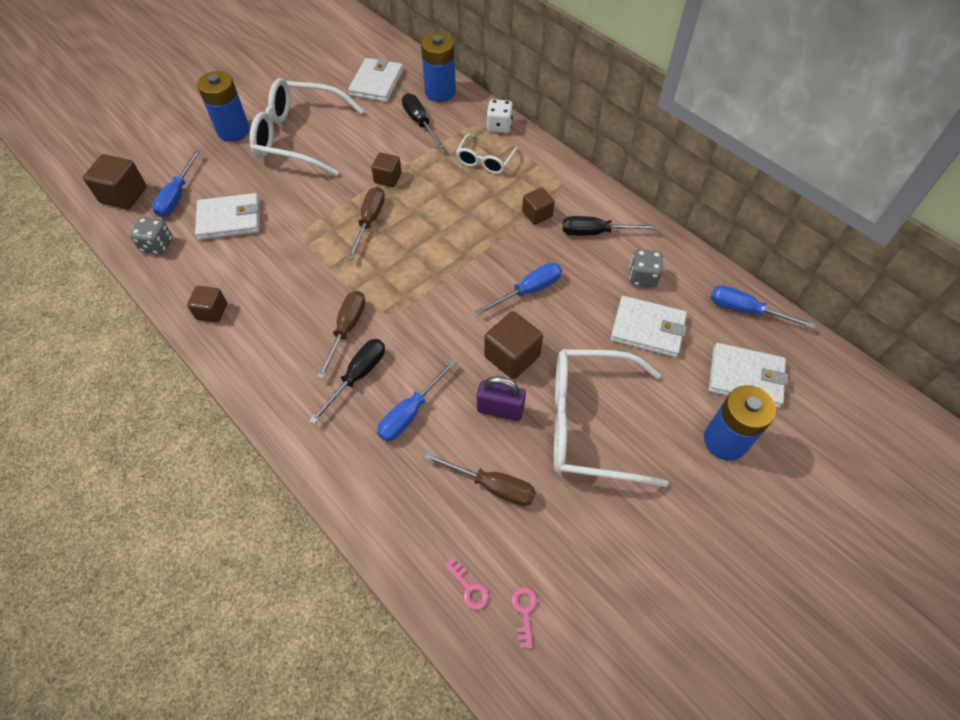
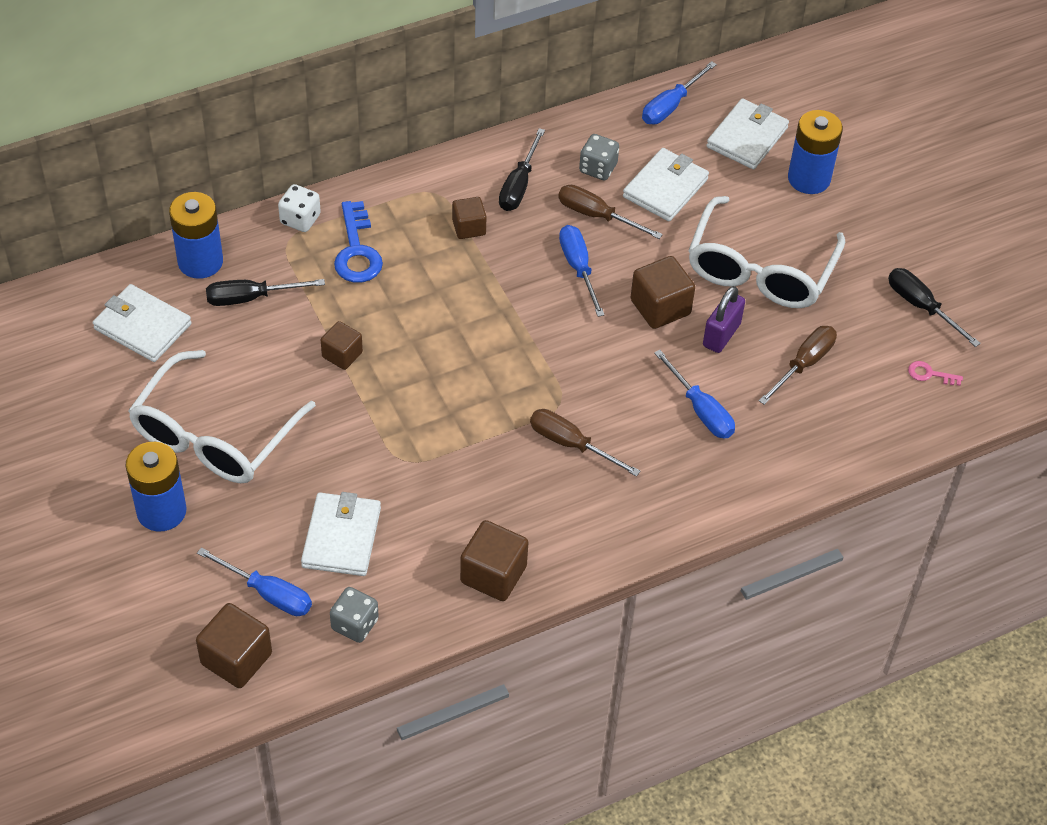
camera: 75 degrees left, 5 degrees down
brown cube [187,286,227,323] -> brown cube [460,520,528,601], size x1.57
black screwdriver [309,339,385,424] -> black screwdriver moved to [888,268,981,347]
brown screwdriver [347,187,385,260] -> brown screwdriver moved to [558,185,663,239]
pink key [444,558,489,610] -> none
white glasses [456,134,518,174] -> blue key [334,201,383,283]

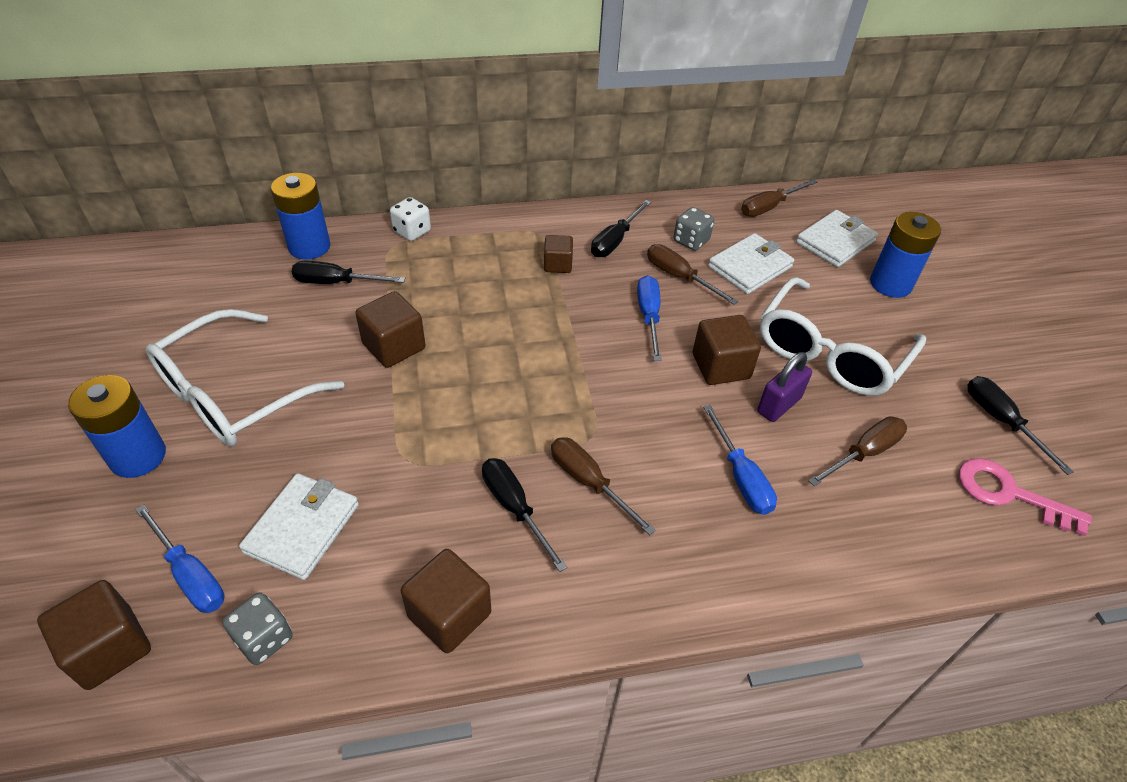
camera: 15 degrees right, 5 degrees down
white wallet [93,284,192,362] -> none
brown cube [321,321,363,370] -> brown cube [355,291,425,368], size x1.57
blue key [334,201,383,283] -> none
blue screwdriver [642,61,717,125] -> brown screwdriver [741,179,817,217]
pink key [908,361,963,386] -> pink key [959,458,1092,536], size x2.02
none -> black screwdriver [482,458,567,572]

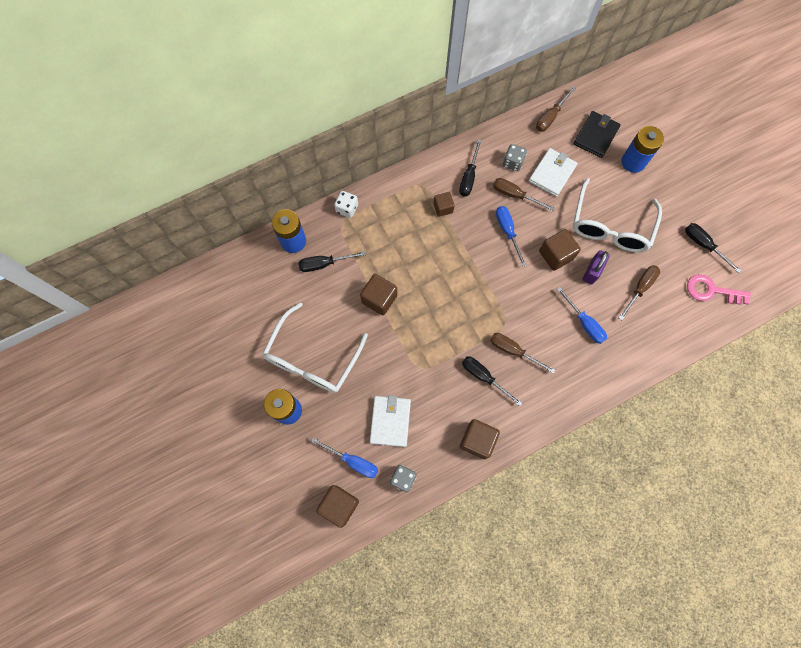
camera: 15 degrees left, 25 degrees up
white wallet [796,210,878,267] -> black wallet [574,111,621,158]

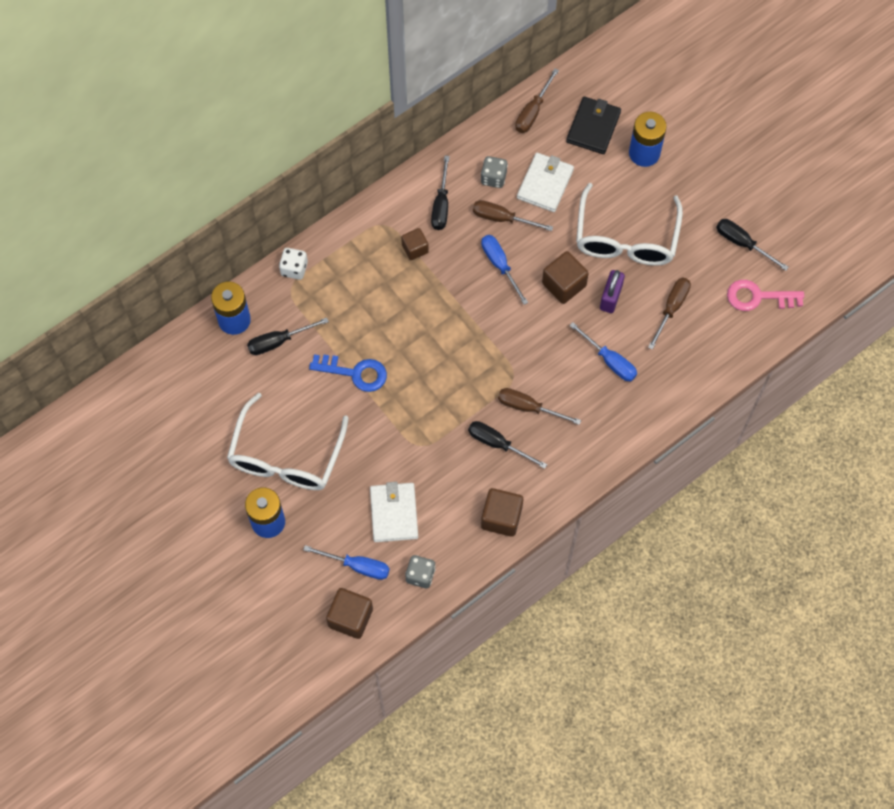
camera: 10 degrees left, 5 degrees down
brown cube [360,274,397,315] -> blue key [309,354,387,392]

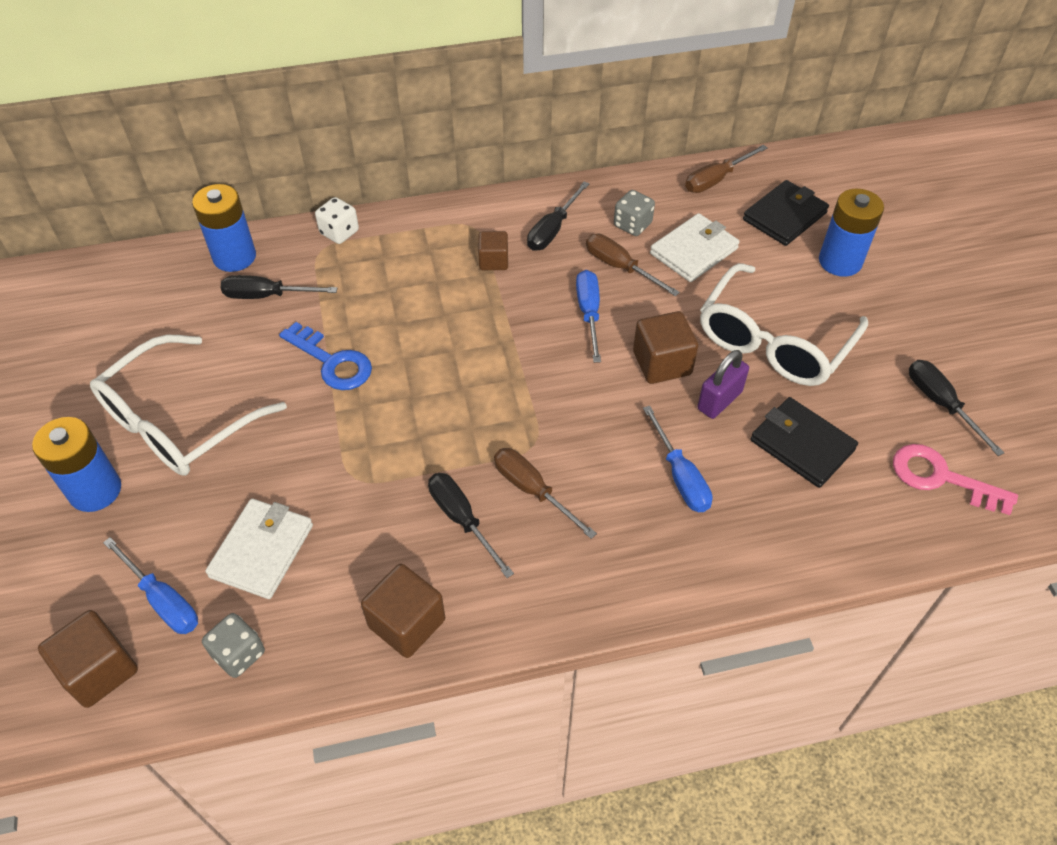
camera: 25 degrees right, 15 degrees down
brown screwdriver [648,278,691,350] -> black wallet [751,397,858,488]

